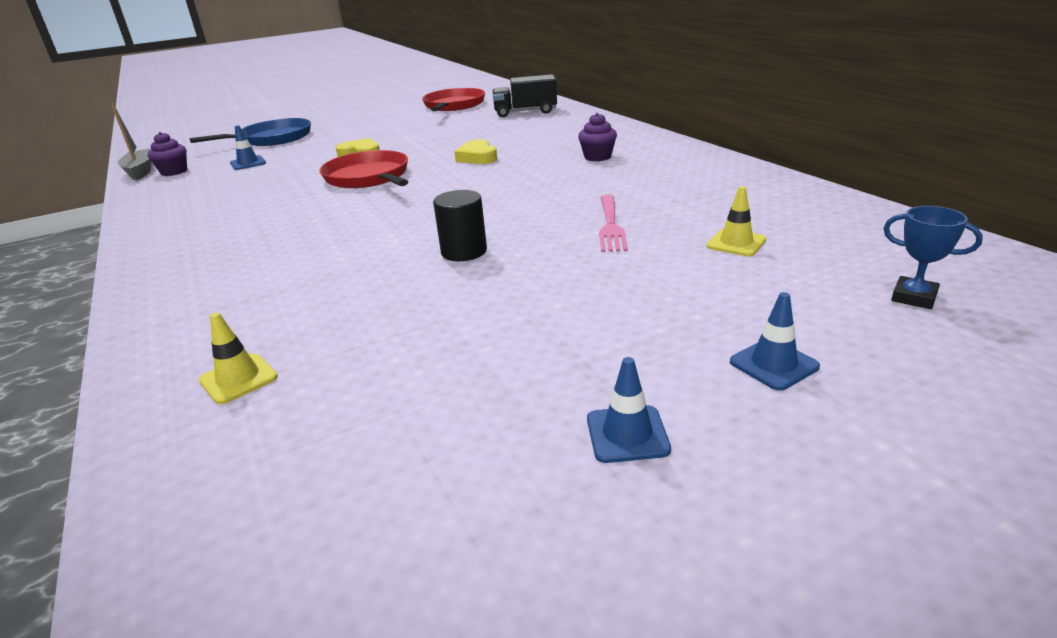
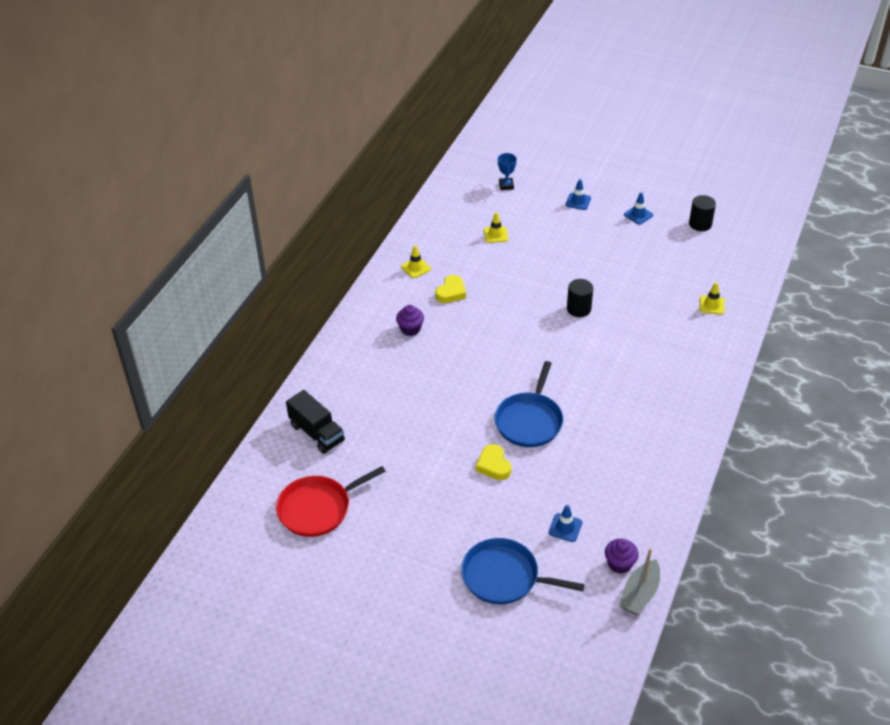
camera: 130 degrees left, 15 degrees up
red pan [319,150,408,188] -> blue pan [495,361,563,447]
yellow heart [454,140,497,164] -> yellow heart moved to [435,275,466,303]
pink fork [599,195,628,252] -> none
none -> yellow traffic cone [401,245,431,278]
none -> black cylinder [689,195,716,231]

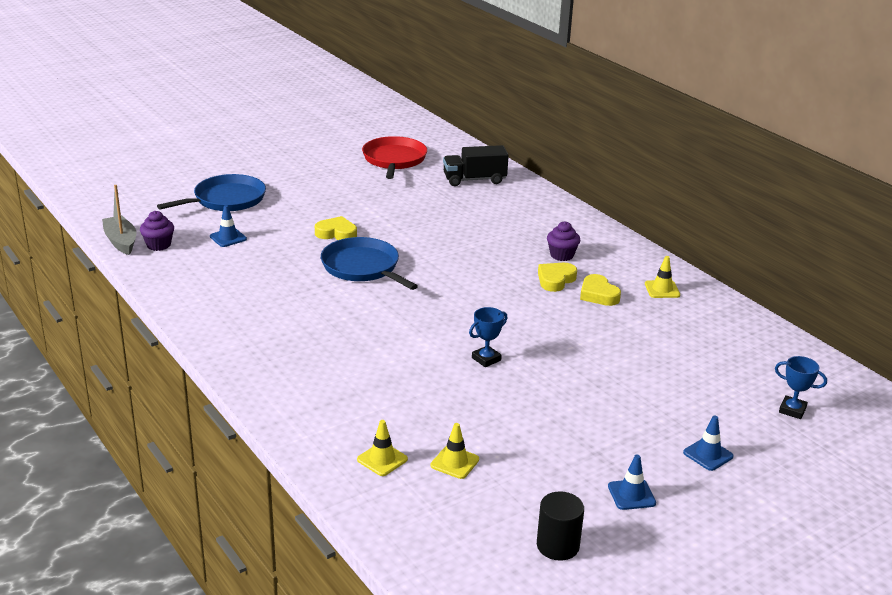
camera: 120 degrees right, 15 degrees down
yellow traffic cone [484,212,508,243] -> yellow traffic cone moved to [430,423,479,479]
black cylinder [567,279,593,317] -> blue trophy [469,307,507,367]
none -> yellow heart [538,263,577,292]

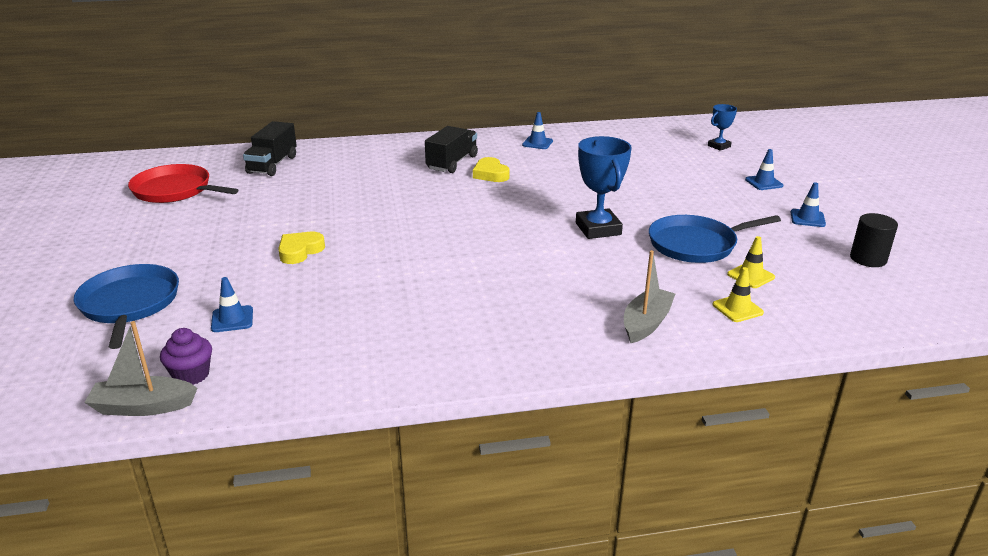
camera: 65 degrees left, 0 degrees up
blue pan [321,237,418,290] -> blue pan moved to [649,215,781,263]
blue trophy [469,307,507,367] -> blue trophy [576,136,632,239], size x1.79
purple cupcake [547,221,580,261] -> black truck [425,126,478,173]
yellow heart [580,274,621,306] -> none
yellow traffic cone [645,256,680,298] -> blue traffic cone [522,112,553,149]
none -> grey boat [624,250,675,343]

